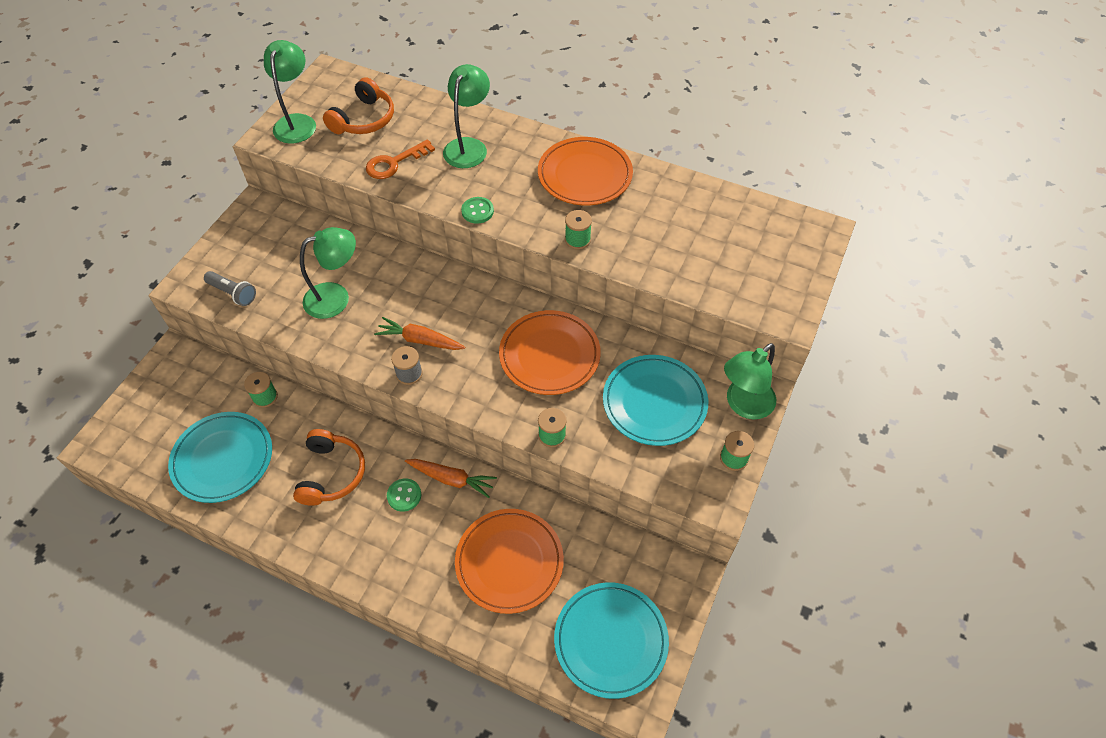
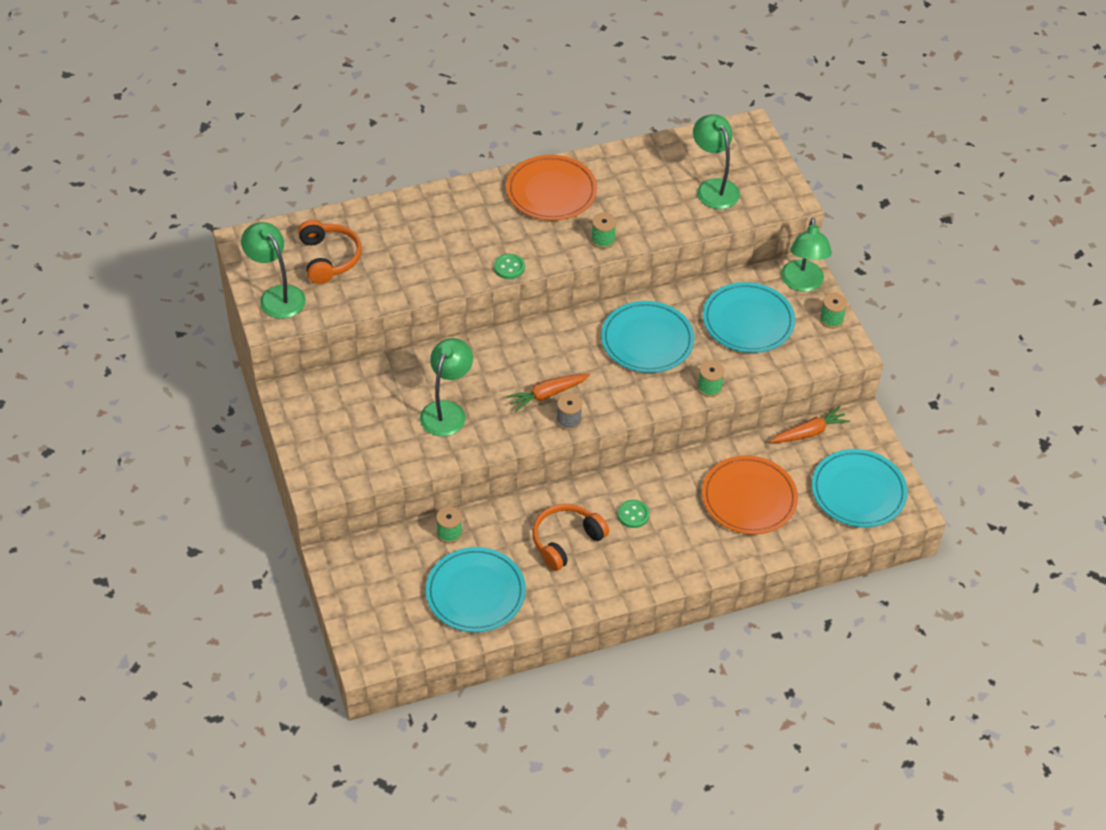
camera: 45 degrees left, 5 degrees down
grey flashlight [204,271,256,306] -> none
orange headphones [293,429,365,506] -> orange headphones turned 90 degrees counterclockwise [532,504,609,571]
orange key [366,139,435,179] -> none
orange carrot [405,459,497,498] -> orange carrot moved to [770,406,850,443]
green lamp [443,64,490,168] -> green lamp moved to [693,114,740,209]
orange plate [499,310,601,395] -> turquoise plate [601,301,694,373]

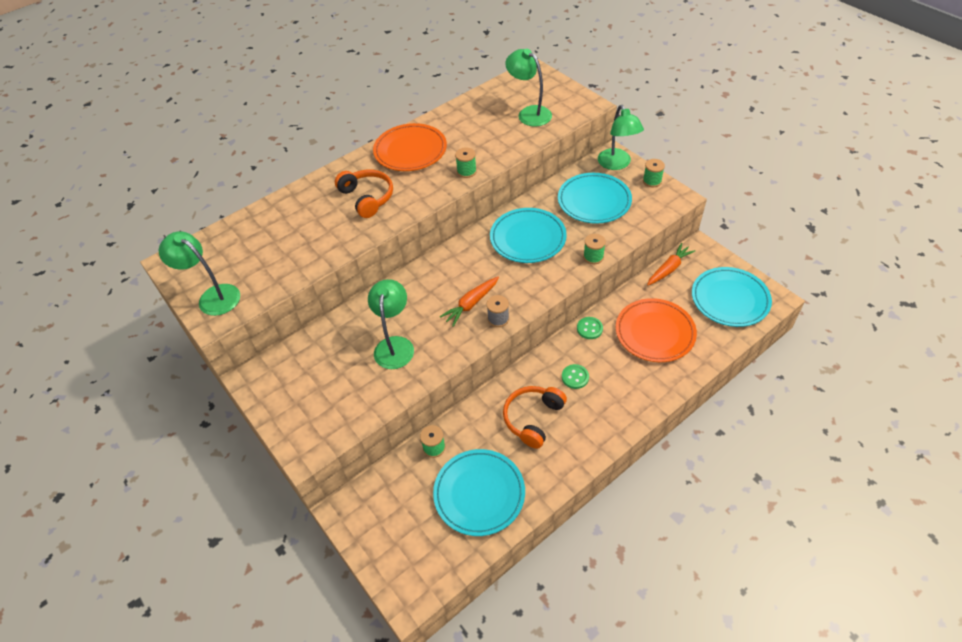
camera: 15 degrees left, 0 degrees up
orange headphones [298,220,362,284] -> orange headphones moved to [335,170,393,218]
green button [494,254,525,279] -> green button moved to [577,317,603,339]

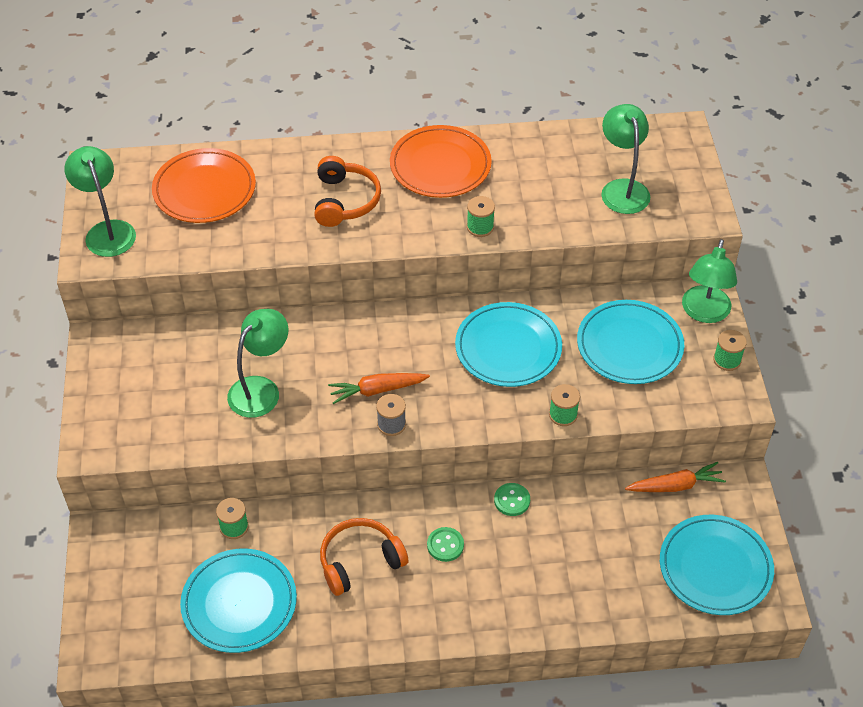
camera: 30 degrees right, 0 degrees up
orange plate [616,298,697,362] -> orange plate moved to [152,148,256,223]

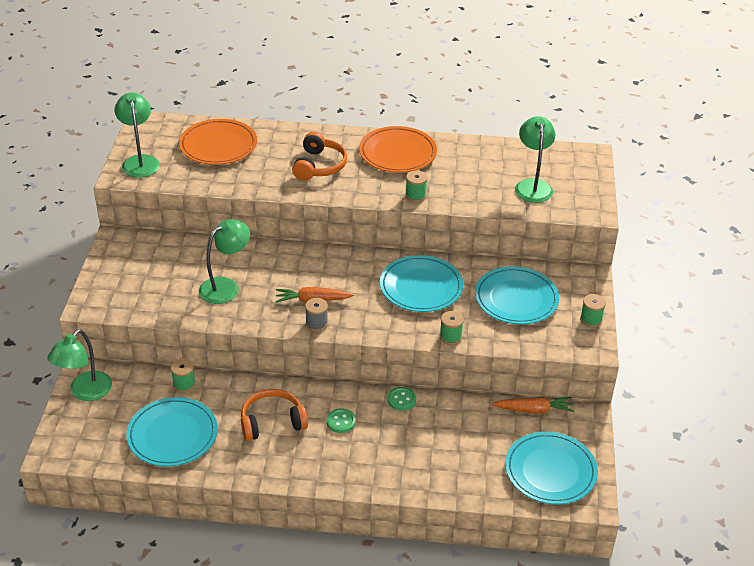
camera: 10 degrees right, 10 degrees down
green lamp [682,239,737,323] -> green lamp moved to [47,329,112,401]

